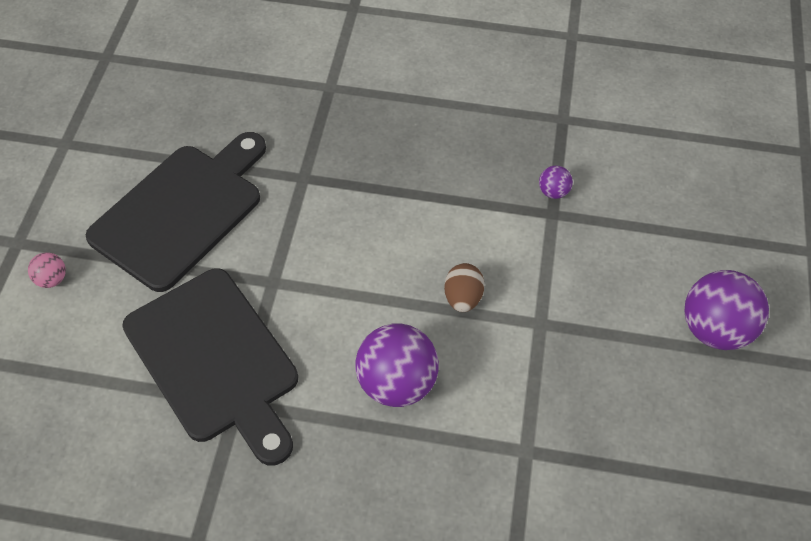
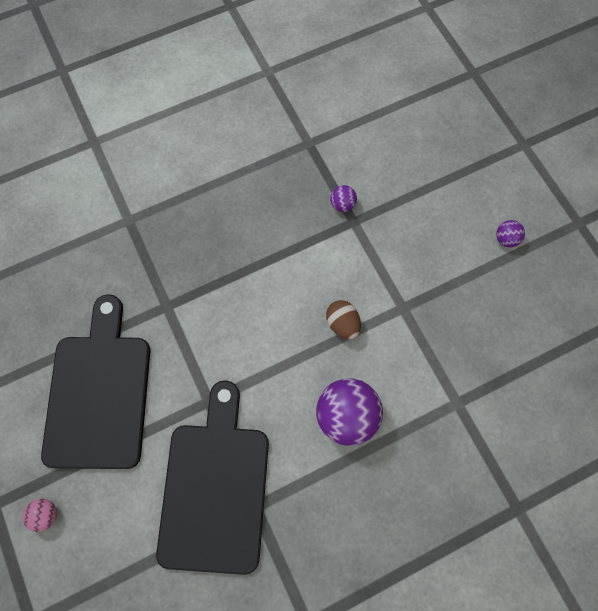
camera: 35 degrees left, 15 degrees up
black cutting board [122,268,298,466] -> black cutting board turned 105 degrees counterclockwise [156,380,269,575]
purple ball [684,270,769,350] -> purple ball [496,220,525,247], size x0.46

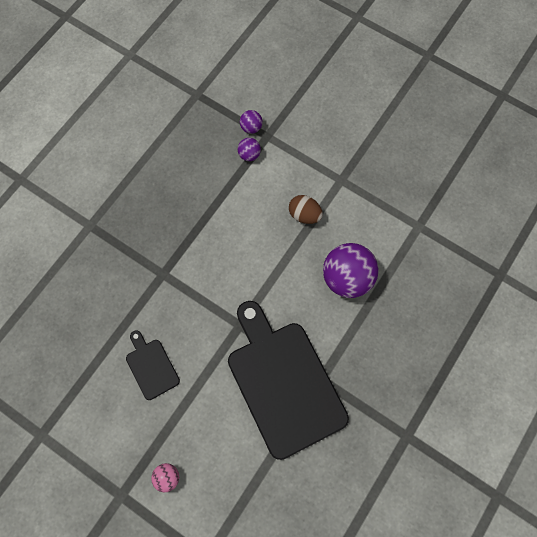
camera: 30 degrees left, 0 degrees up
black cutting board [41,294,150,469] -> black cutting board [126,330,180,400], size x0.45
purple ball [496,220,525,247] -> purple ball moved to [238,138,261,161]

